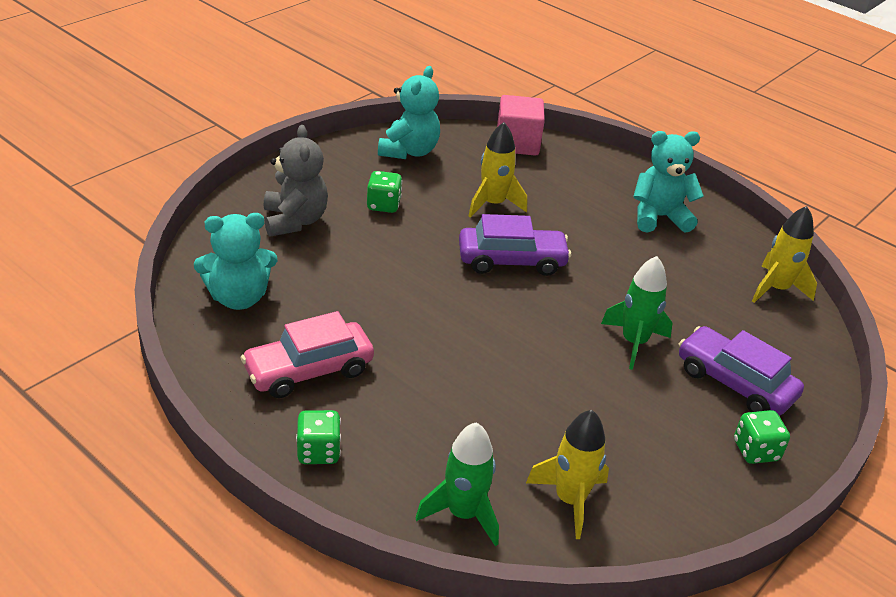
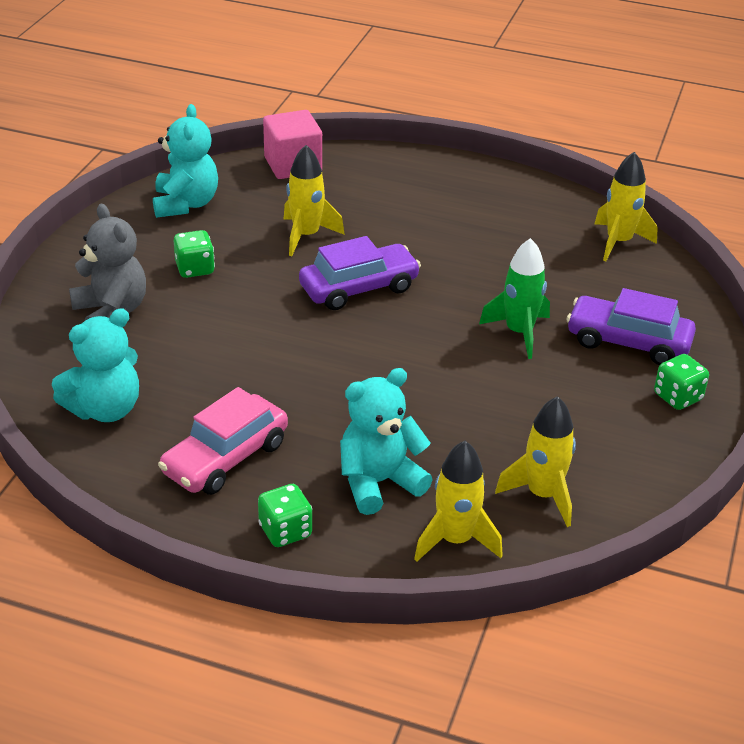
camera: 20 degrees left, 0 degrees up
green rocket [416,422,499,546] -> yellow rocket [414,441,503,562]
turquoise teddy bear [633,131,704,233] -> turquoise teddy bear moved to [340,368,433,515]

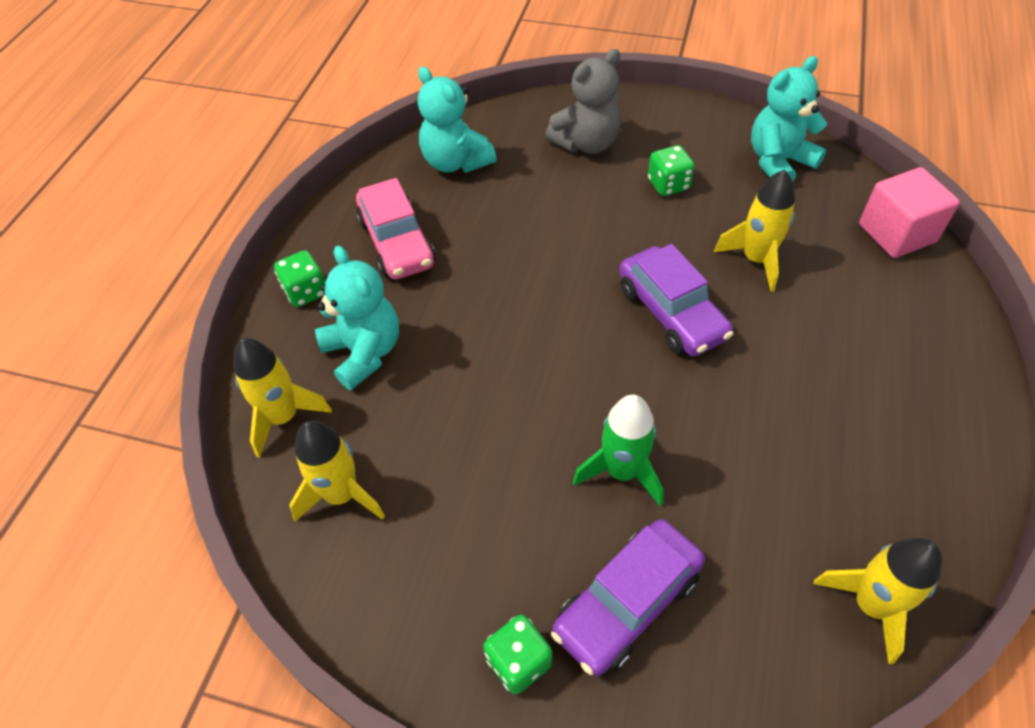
camera: 90 degrees right, 15 degrees up
turquoise teddy bear [153,104,218,218] -> turquoise teddy bear turned 150 degrees clockwise [751,56,827,182]
pink car [158,387,288,495] -> pink car turned 150 degrees counterclockwise [356,178,436,280]
purple car [566,288,696,365] -> purple car turned 150 degrees counterclockwise [551,519,705,676]

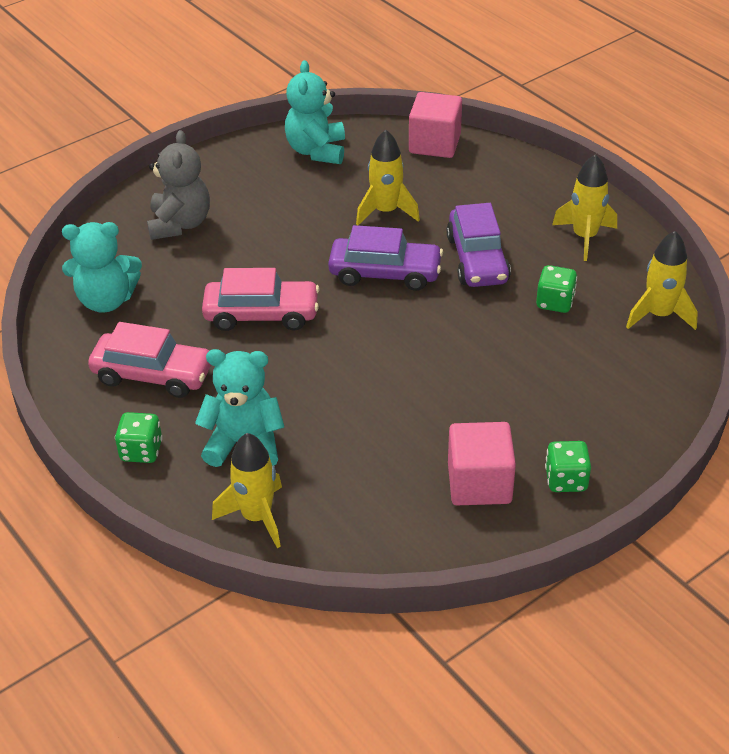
camera: 55 degrees left, 10 degrees down
yellow rocket [289,421,385,521] -> yellow rocket moved to [552,154,617,261]
purple car [551,519,705,676] -> purple car moved to [446,203,511,287]
green rocket [573,395,664,506] -> none
green dice [648,145,695,196] -> green dice moved to [536,265,577,313]
none -> pink car [202,268,320,331]
none -> pink cube [448,422,516,505]

